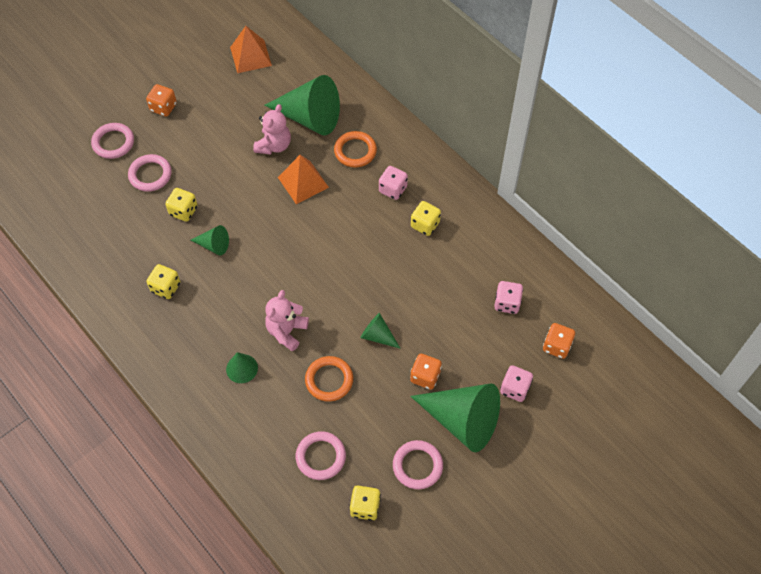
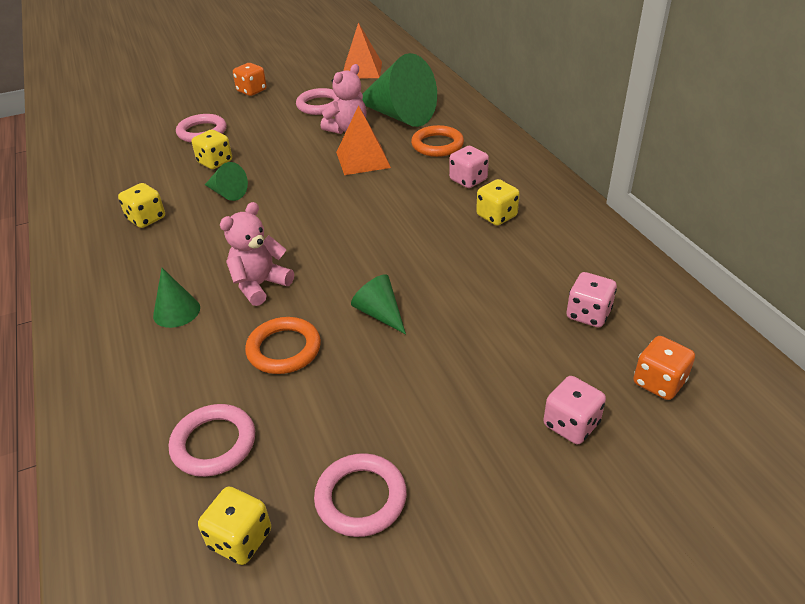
camera: 20 degrees right, 20 degrees down
pink ring [91,123,134,159] -> pink ring moved to [296,88,339,115]
orange dice [410,354,442,389] -> none
green cone [410,384,500,452] -> none

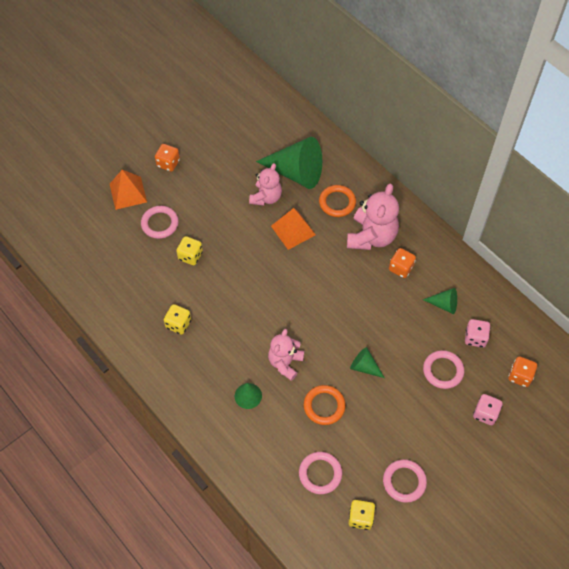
camera: 20 degrees left, 20 degrees up
green cone [205,162,248,201] -> green cone moved to [423,288,457,314]
pink ring [296,88,339,115] -> pink ring moved to [423,350,464,389]
orange pyramid [343,22,382,79] -> orange pyramid moved to [110,170,147,210]
pink dice [449,146,489,188] -> pink teddy bear [347,184,399,250]
yellow dice [476,179,520,226] -> orange dice [389,248,416,278]

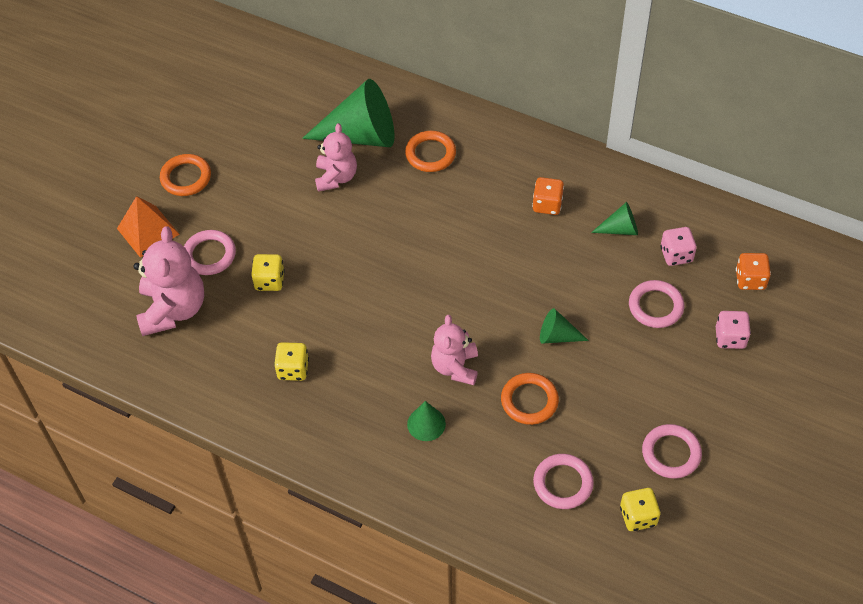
camera: 20 degrees left, 5 degrees down
orange dice [155,144,180,172] -> orange ring [160,154,211,196]
orange pyramid [271,208,316,250] -> none
pink teddy bear [347,184,399,250] -> pink teddy bear moved to [134,226,204,336]

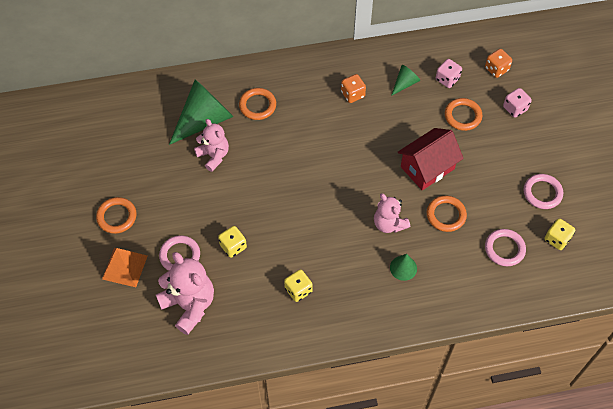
camera: 40 degrees left, 5 degrees up
green cone [540,308,589,344] -> red house [398,128,464,191]
pink ring [629,280,684,328] -> orange ring [445,98,482,131]

